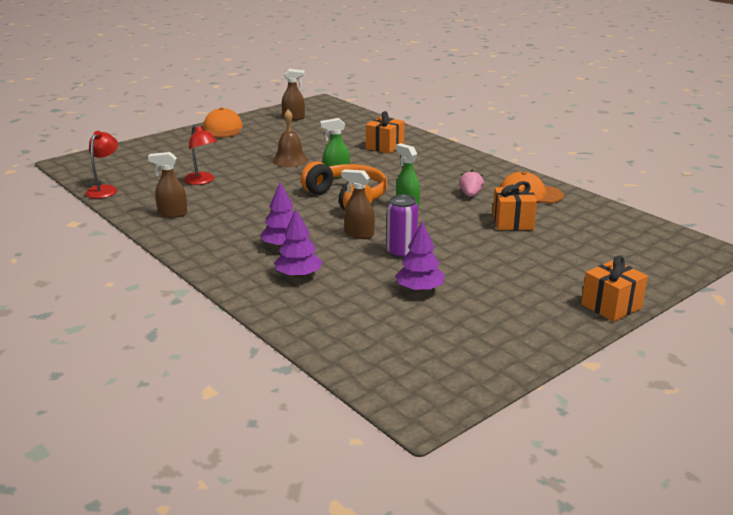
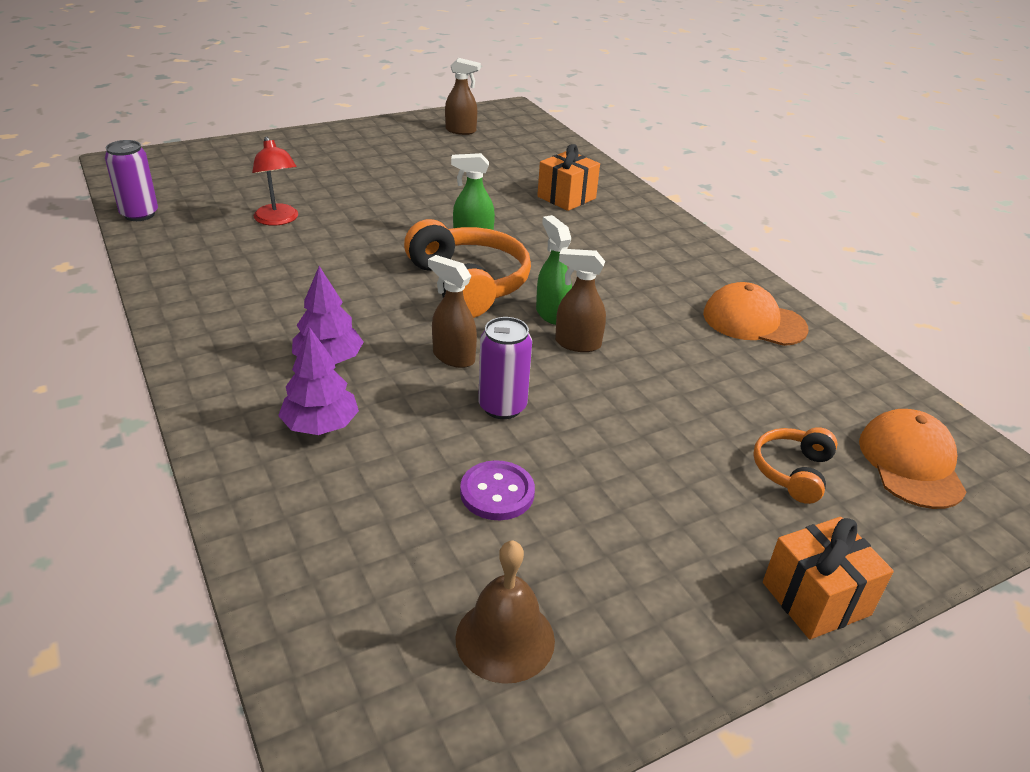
camera: 10 degrees right, 10 degrees up
red lamp [85,131,118,199] -> purple can [105,140,158,221]
brown spray bottle [148,152,187,218] -> brown spray bottle moved to [555,249,606,352]
orange cap [203,108,243,138] -> orange cap moved to [859,409,966,509]
brown bell [272,110,308,167] -> brown bell moved to [455,540,555,684]
purple tree [395,221,444,292] -> purple button [460,460,535,520]
pink strawberry [459,169,484,197] -> none
orange gift [493,181,537,230] -> none
none -> orange headphones [753,427,838,504]

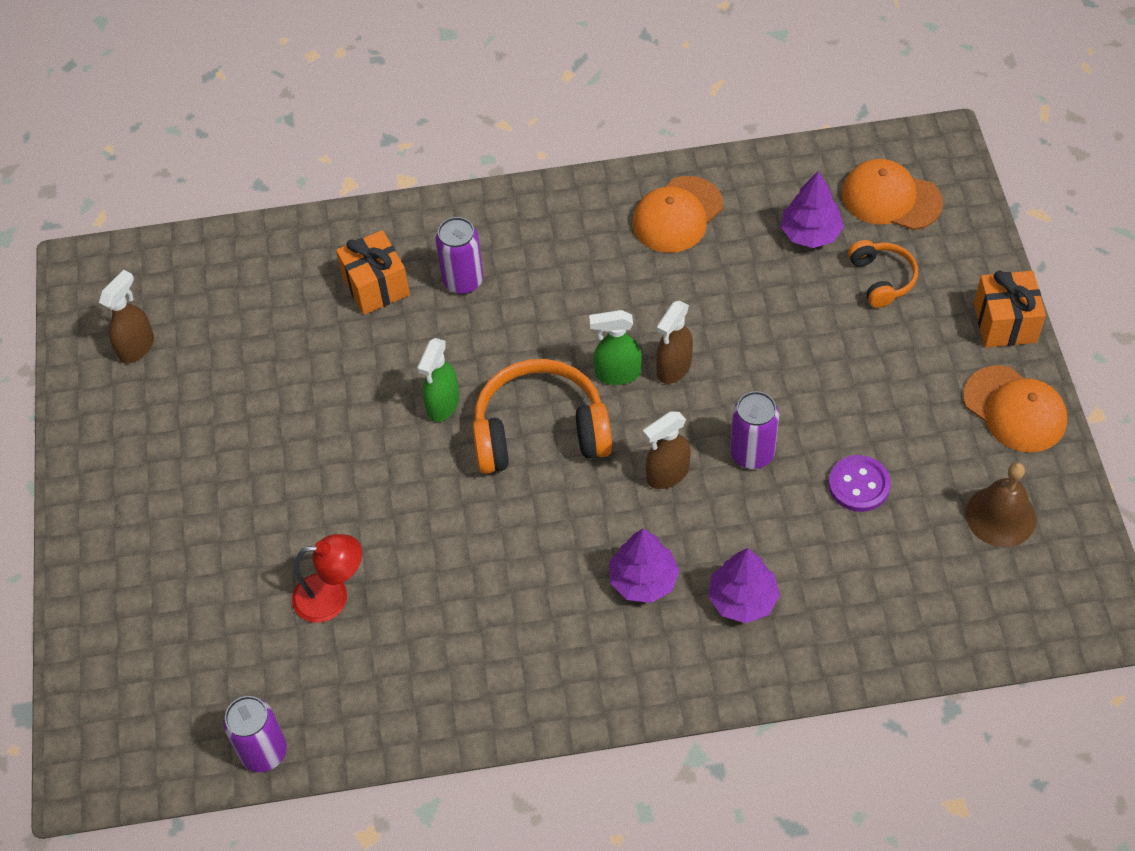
camera: 65 degrees left, 20 degrees up
orange headphones [753,427,838,504] -> orange headphones turned 150 degrees counterclockwise [848,240,918,308]
none -> purple can [435,217,484,294]
none -> purple tree [781,171,844,248]
none -> orange cap [963,365,1067,453]

